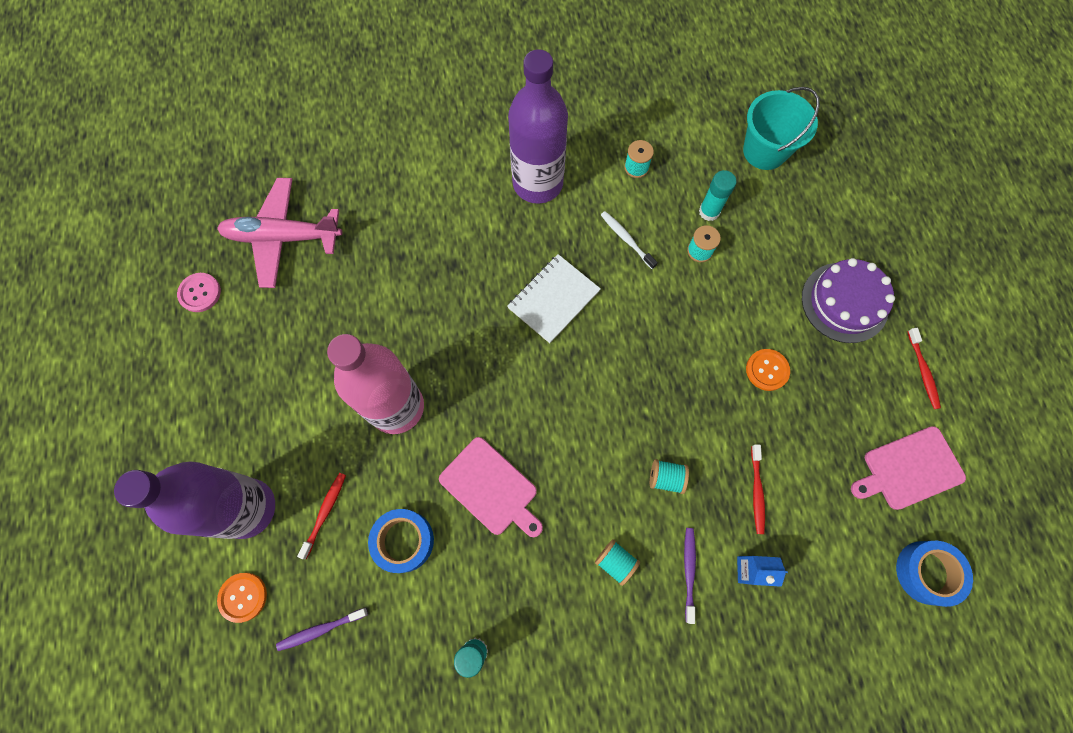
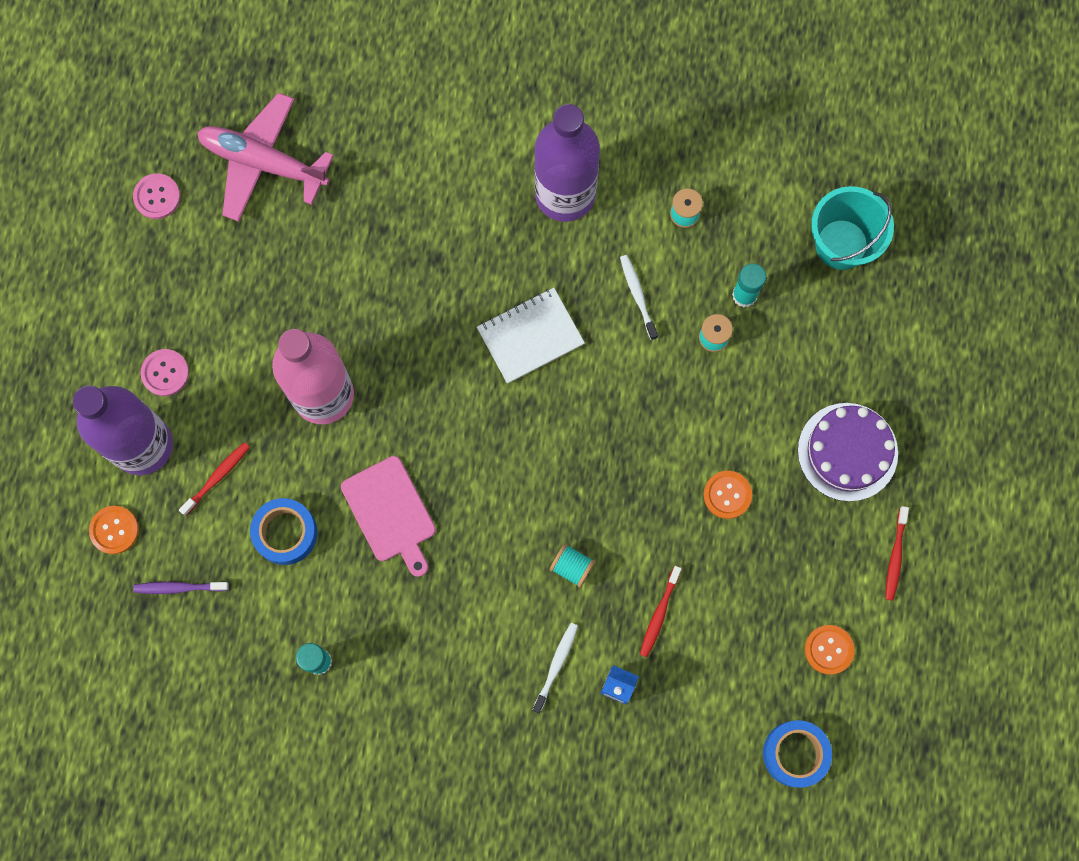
camera: 20 degrees right, 5 degrees up
turquoise spool [595,539,640,586] -> none
purple toothbrush [684,528,696,624] -> white toothbrush [533,623,578,713]
pink cutting board [851,426,966,510] -> orange button [805,625,855,675]
none -> pink button [141,349,189,396]

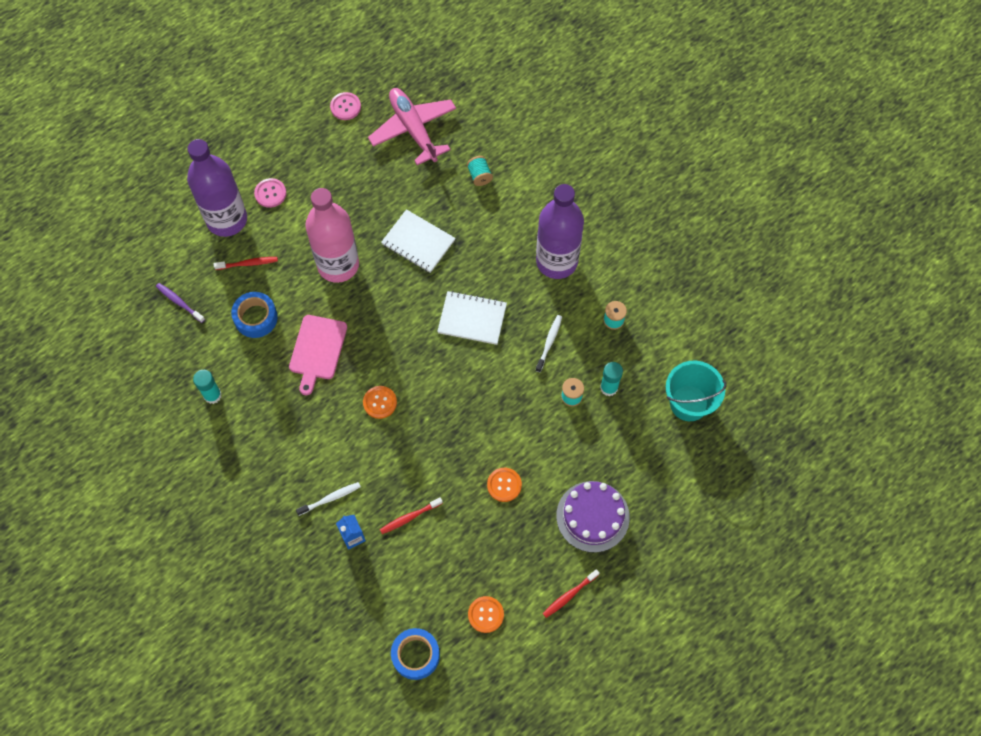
camera: 40 degrees right, 10 degrees down
orange button [89,506,139,554] -> orange button moved to [363,386,397,419]
turquoise spool [550,543,595,588] -> turquoise spool moved to [467,156,493,186]
none -> white notebook [381,209,455,273]

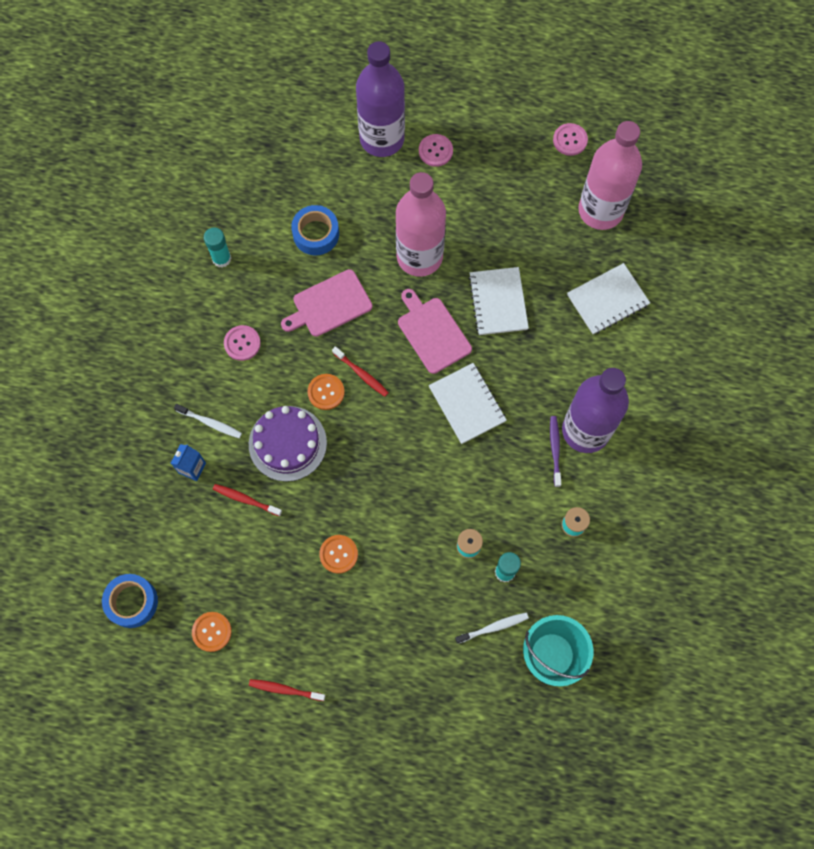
camera: 50 degrees right, 5 degrees up
purple toothbrush [156,283,205,323] -> purple toothbrush moved to [550,416,561,487]
red toothbrush [214,257,278,270] -> red toothbrush moved to [332,346,389,397]
pink plane [368,88,456,165] -> pink bottle [578,121,642,230]
turquoise spool [467,156,493,186] -> white notebook [567,263,650,334]
white toothbrush [535,315,562,372] -> white toothbrush moved to [455,613,529,644]
purple cake [556,481,630,553] -> purple cake moved to [249,406,327,482]
none -> pink button [224,325,261,361]
none -> pink cutting board [398,289,472,374]

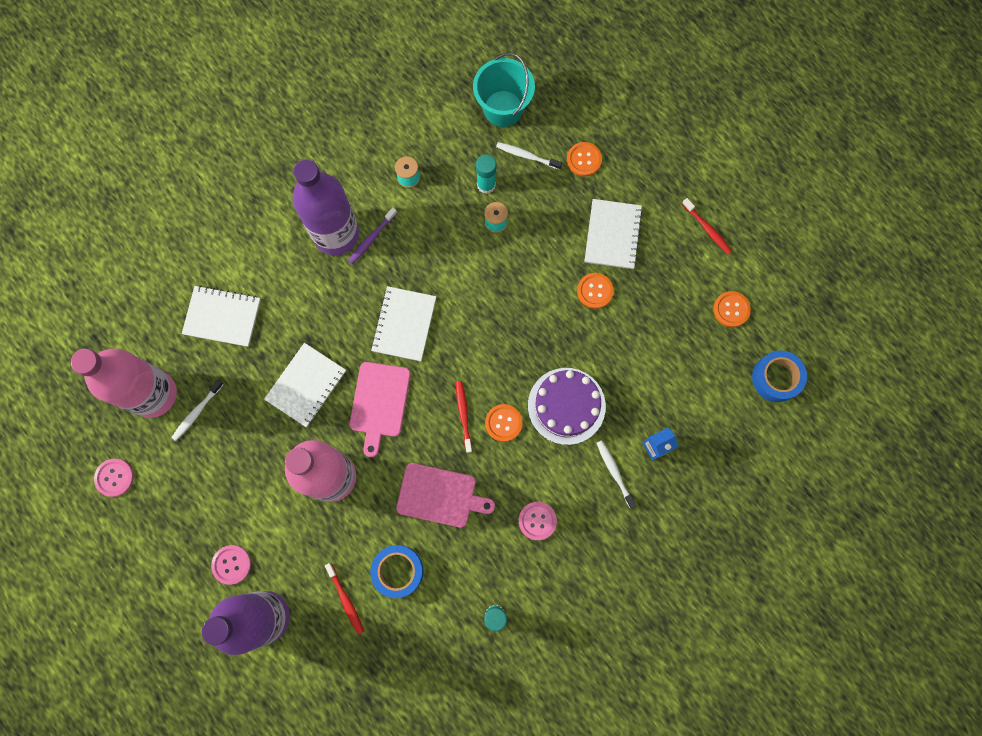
camera: 140 degrees left, 5 degrees up
red toothbrush [213,484,282,516] -> red toothbrush moved to [325,563,364,635]
none -> white toothbrush [171,380,224,441]
none -> orange button [567,142,602,176]
none -> white notebook [585,199,643,269]

